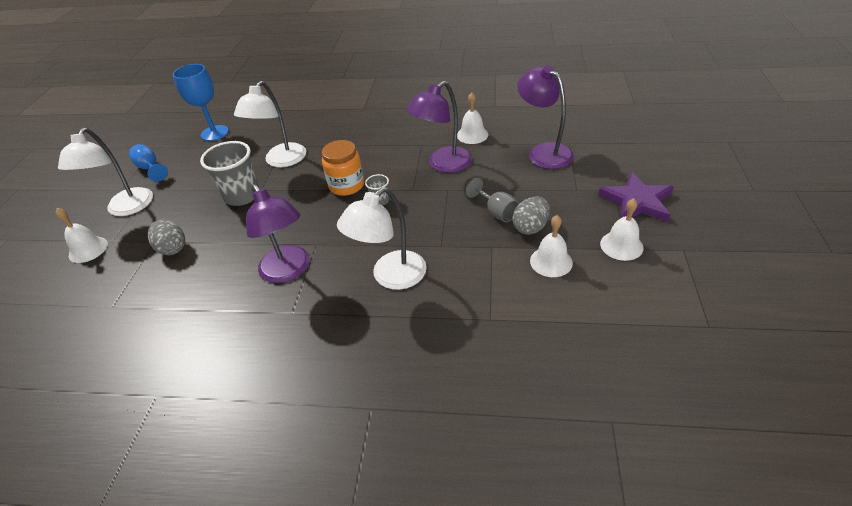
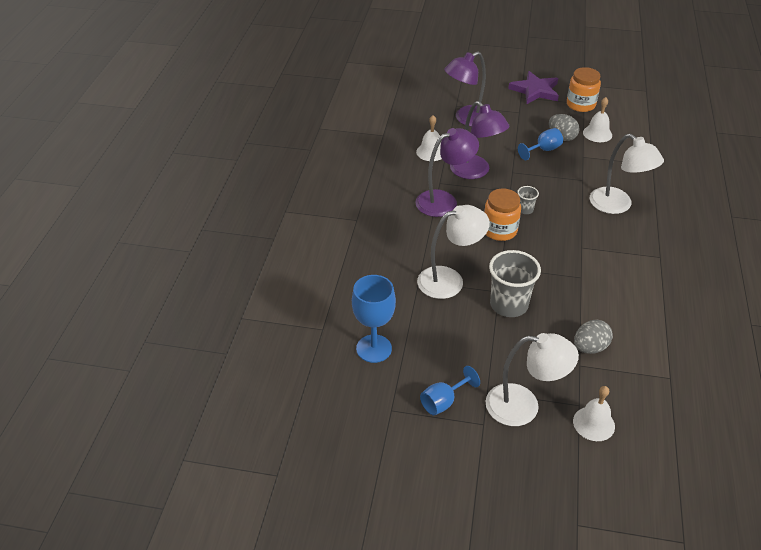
camera: 90 degrees left, 0 degrees up
white lamp [234,81,306,167] -> white lamp turned 45 degrees counterclockwise [417,205,490,299]
purple lamp [246,184,310,283] -> purple lamp moved to [415,128,479,217]
grey goblet [466,178,519,222] -> blue goblet [518,128,563,160]
white bell [600,198,644,261] -> orange jar [567,67,601,112]

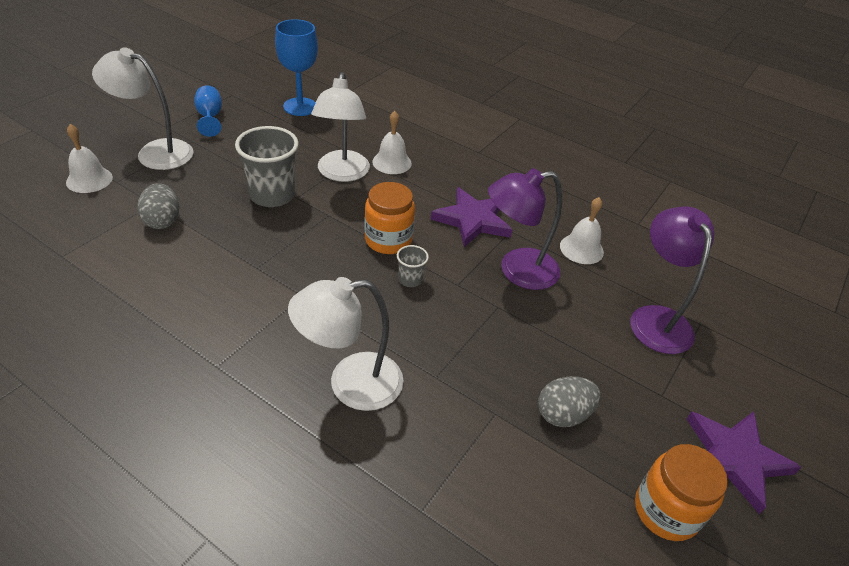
camera: 110 degrees right, 0 degrees up
purple lamp [415,128,479,217] -> purple star [431,187,513,247]
white lamp [485,333,579,426] -> white lamp turned 75 degrees clockwise [92,47,194,170]
blue goblet [518,128,563,160] -> none
white bell [583,97,612,142] -> white bell moved to [372,111,412,174]

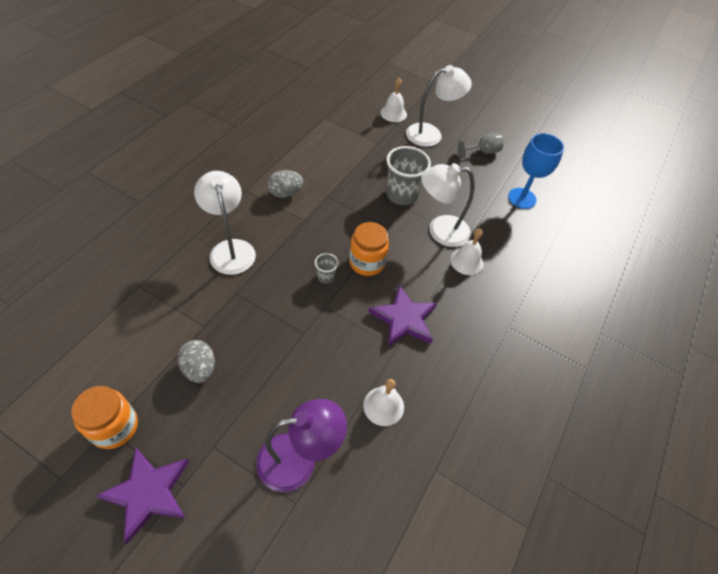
camera: 85 degrees right, 10 degrees up
white lamp [92,47,194,170] -> white lamp turned 60 degrees clockwise [406,65,472,147]
grey egg [137,183,179,229] -> grey egg moved to [267,170,303,198]
blue goblet [194,85,222,137] -> grey goblet [458,133,504,158]
purple lamp [488,168,562,290] -> none

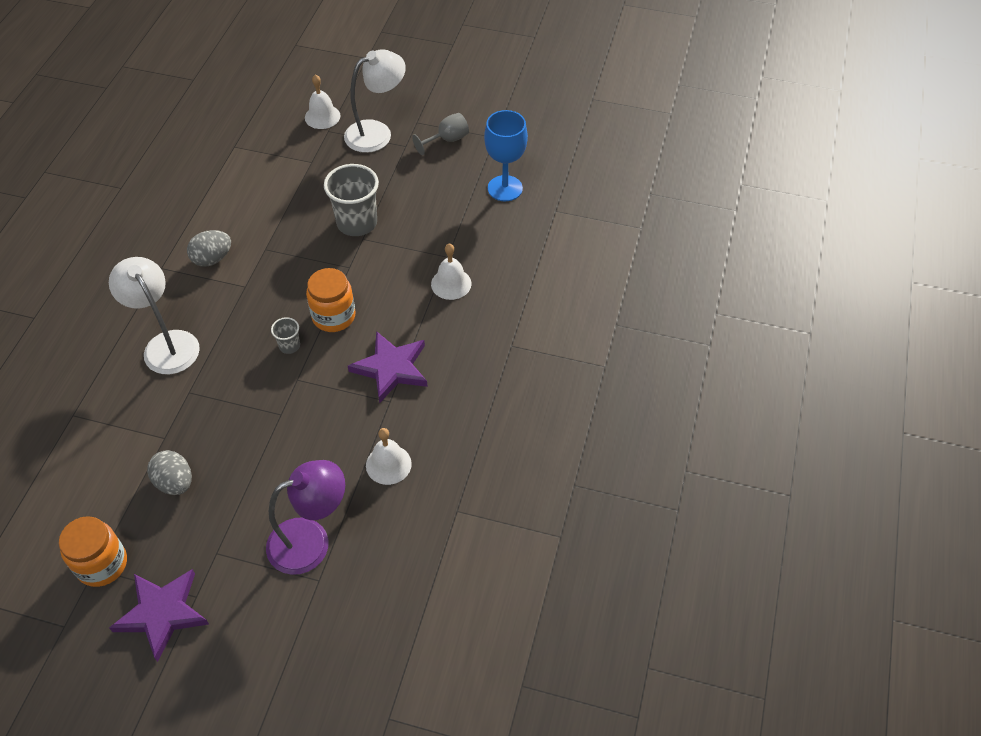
camera: 10 degrees left, 0 degrees up
white lamp [421,163,475,247] -> none

